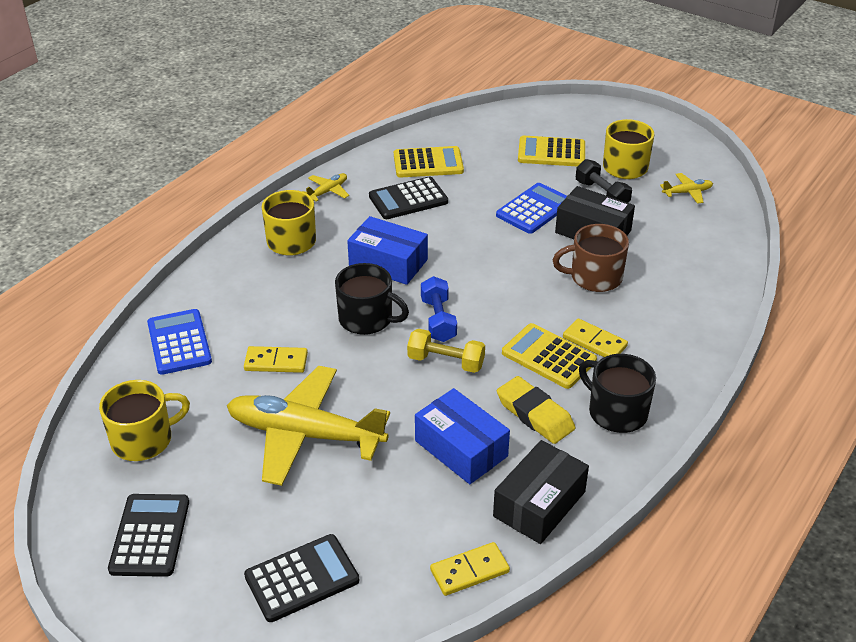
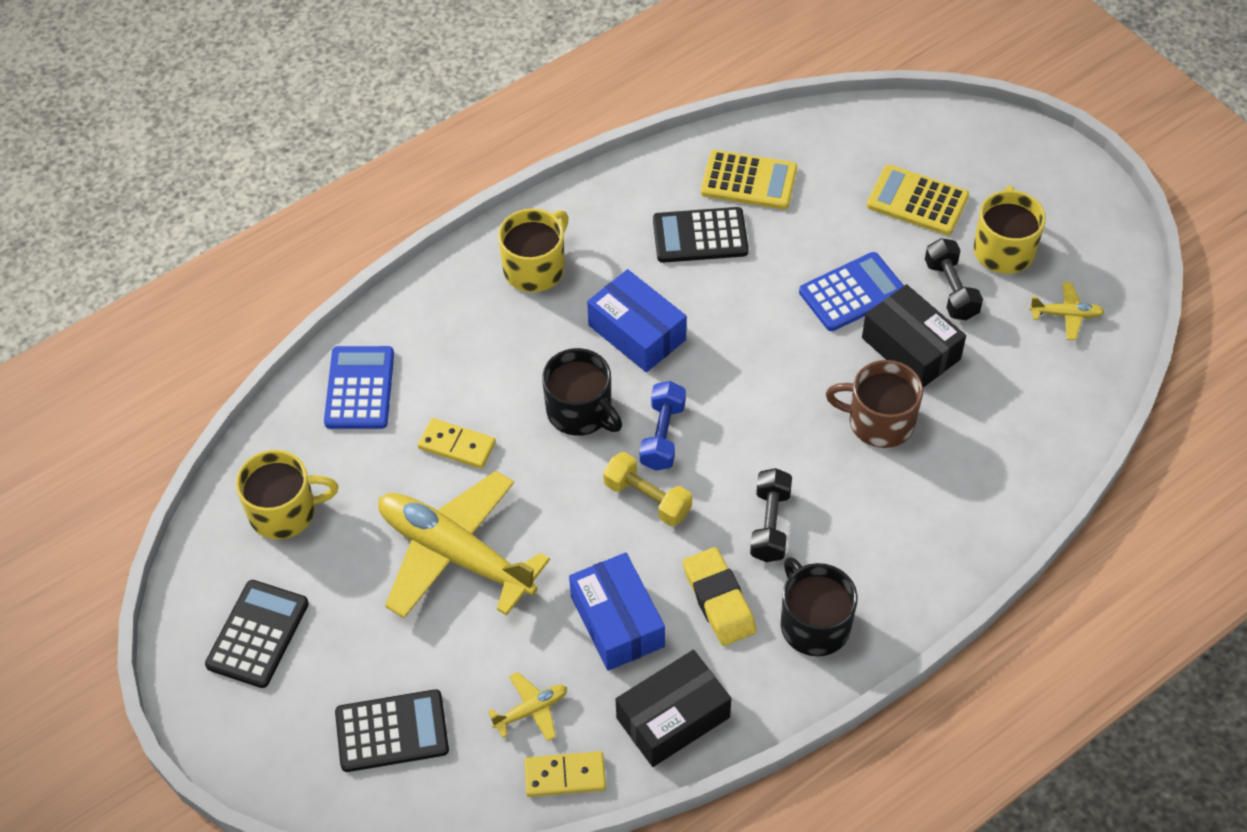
camera: 20 degrees right, 15 degrees up
yellow plane [304,173,349,202] -> yellow plane moved to [488,672,567,741]
yellow calculator [502,323,597,389] -> black dumbbell [750,468,792,562]
yellow domino [563,319,628,357] -> none

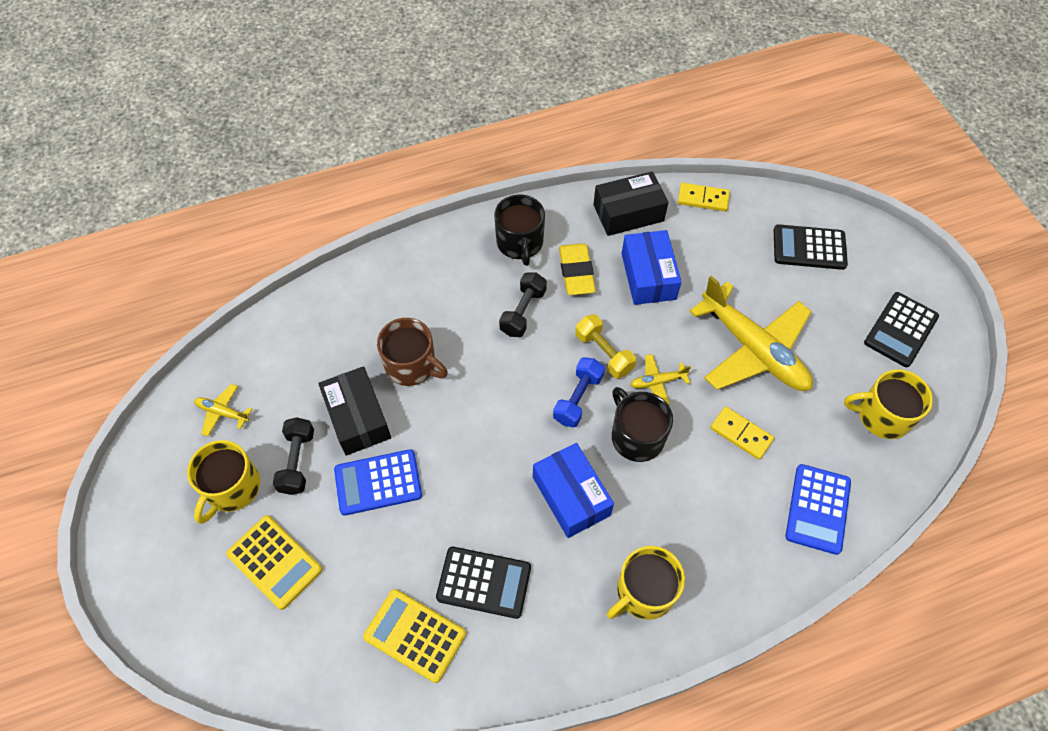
camera: 165 degrees left, 5 degrees up
yellow plane [488,672,567,741] -> yellow plane moved to [630,354,691,405]

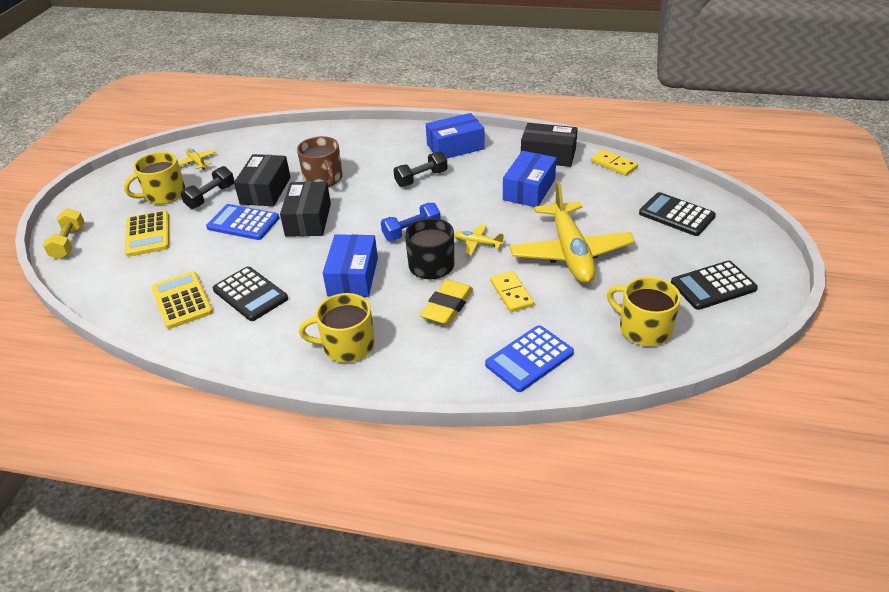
camera: 35 degrees right, 20 degrees down
black mug [494,194,545,266] -> blue box [426,113,485,159]
yellow eraser [559,243,596,295] -> yellow eraser moved to [420,280,473,325]
yellow dumbbell [575,314,636,379] -> yellow dumbbell moved to [43,208,85,259]
none -> black box [280,181,331,237]

